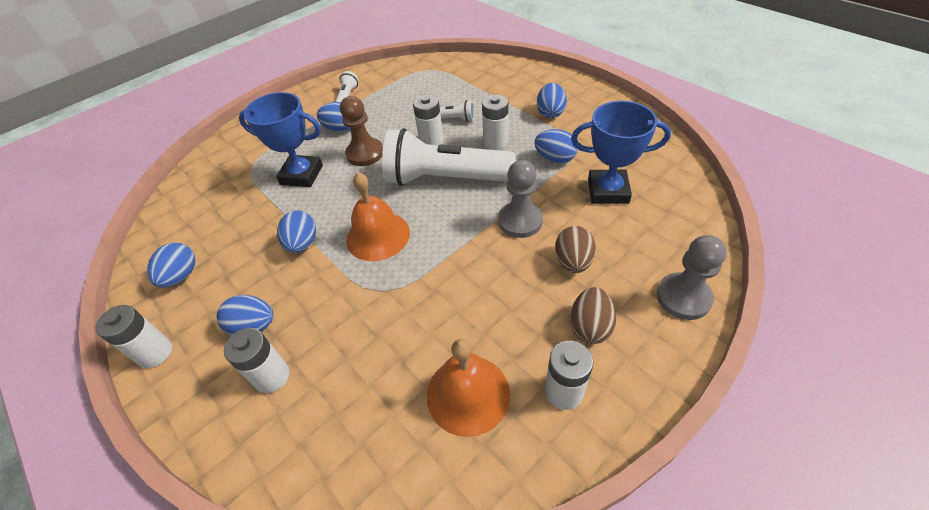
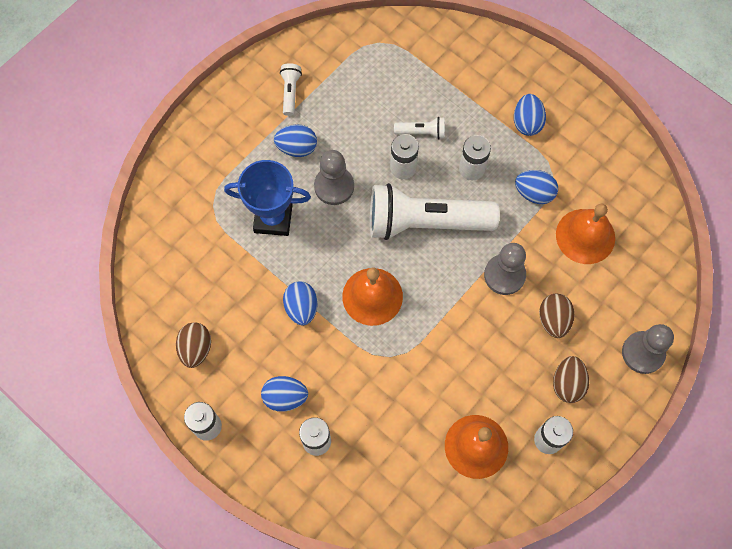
camera: 10 degrees left, 20 degrees up
blue egg [147,243,195,288] -> brown egg [176,322,211,368]
brown pawn [340,96,383,166] -> grey pawn [314,150,354,205]
blue trophy [571,101,671,204] -> orange bell [556,204,615,264]

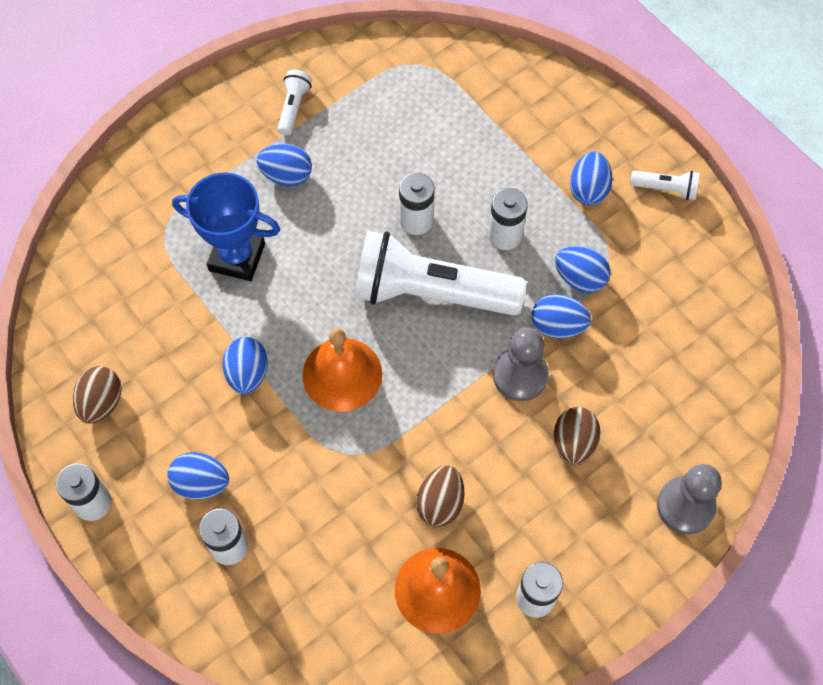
camera: 10 degrees right, 5 degrees down
grey pawn [314,150,354,205] -> none
white flashlight [394,117,445,139] -> white flashlight moved to [630,171,700,200]
brown egg [553,356,589,403] -> brown egg moved to [416,465,464,527]
orange bell [556,204,615,264] -> none
none -> blue egg [532,294,591,338]

